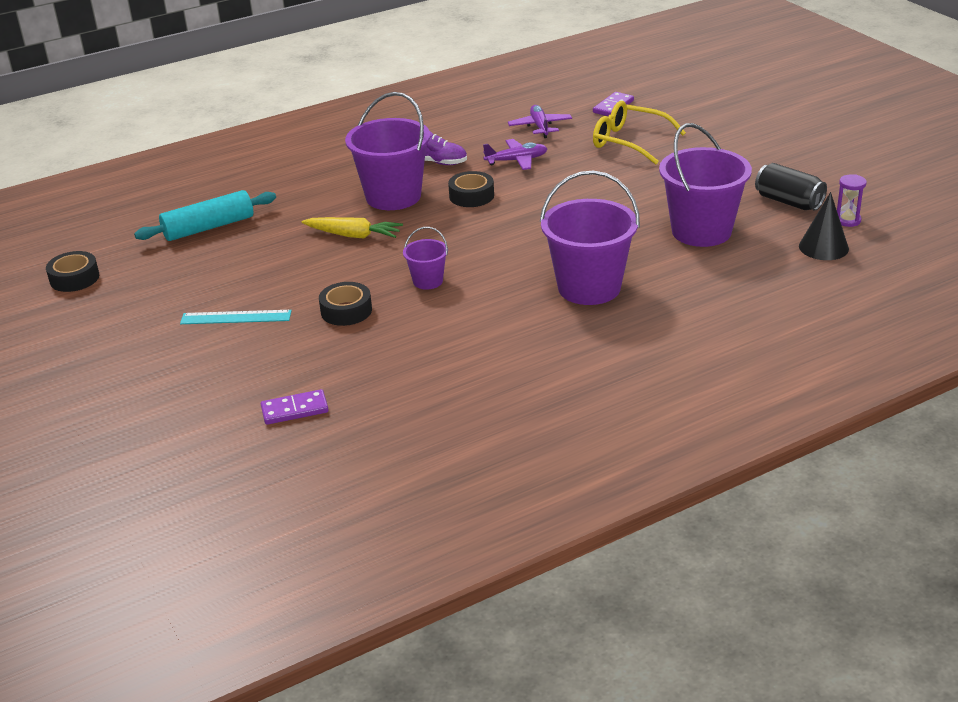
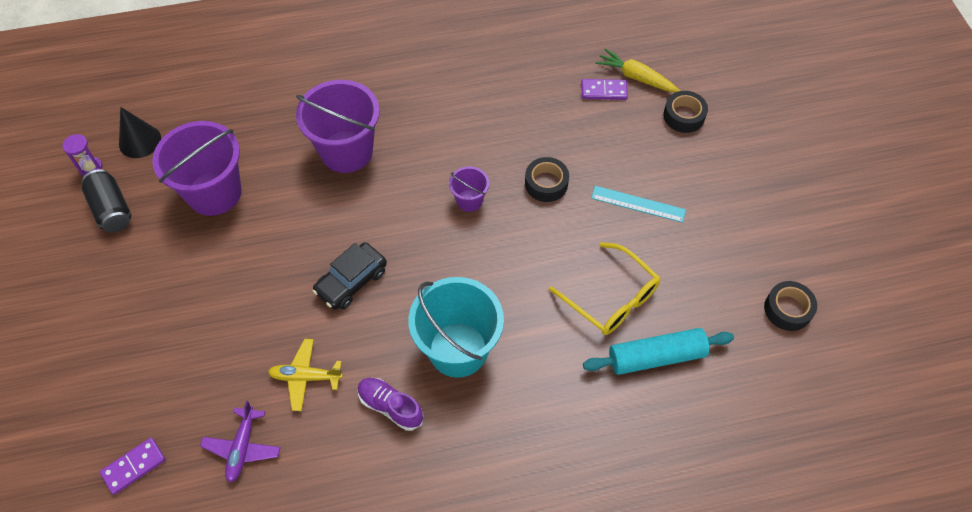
camera: 165 degrees left, 25 degrees up
yellow carrot [302,217,403,239] -> yellow carrot moved to [595,49,680,92]
purple bucket [345,92,430,210] -> turquoise bucket [408,277,504,378]
black tape [448,171,494,207] -> black tape moved to [663,91,708,133]
purple plane [483,139,548,170] -> yellow plane [268,339,343,411]
yellow glasses [593,101,686,164] -> yellow glasses moved to [549,242,660,335]
none -> black car [312,242,387,310]

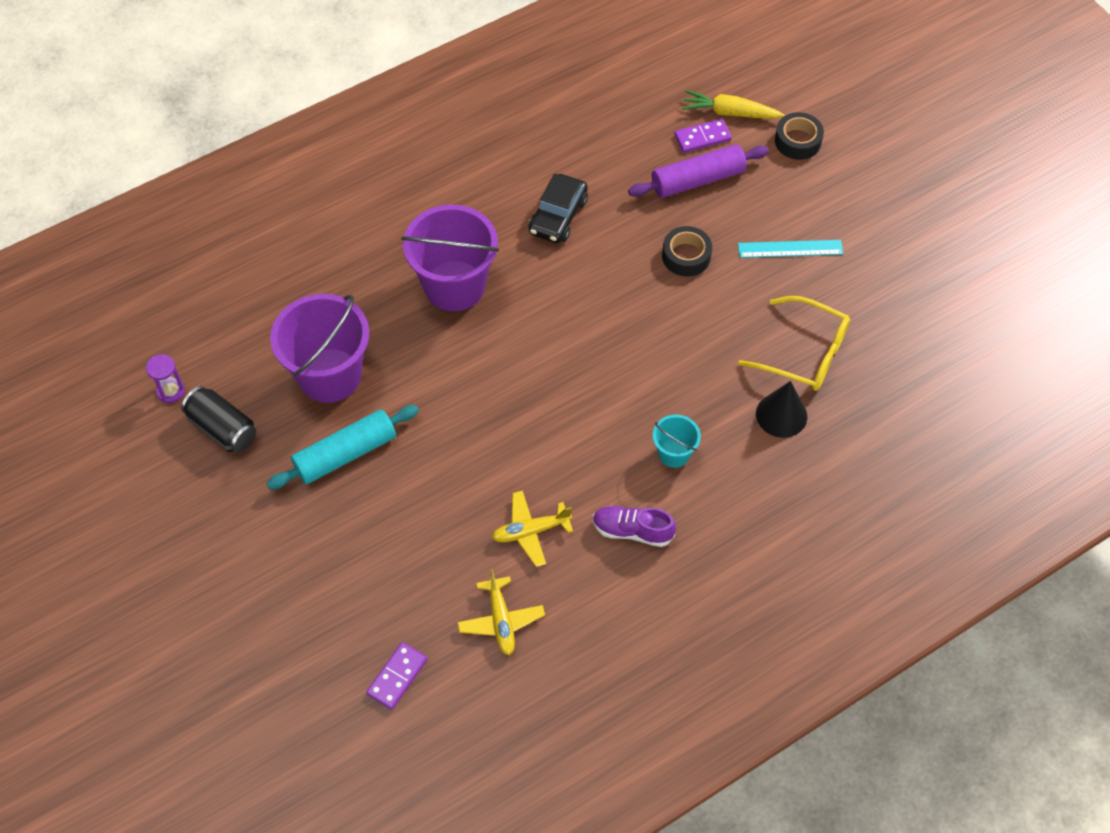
camera: 20 degrees left, 0 degrees up
black cone [119,107,161,158] -> black cone moved to [756,381,807,438]
purple plane [200,401,281,483] -> yellow plane [457,569,545,655]
black car [312,242,387,310] -> black car moved to [528,174,588,243]
turquoise bucket [408,277,504,378] -> turquoise bucket [653,415,701,468], size x0.49
purple bucket [449,166,489,212] -> none
turquoise rolling pin [583,328,734,375] -> turquoise rolling pin moved to [267,405,419,489]
black tape [764,281,817,331] -> none
none -> purple rolling pin [628,144,769,198]

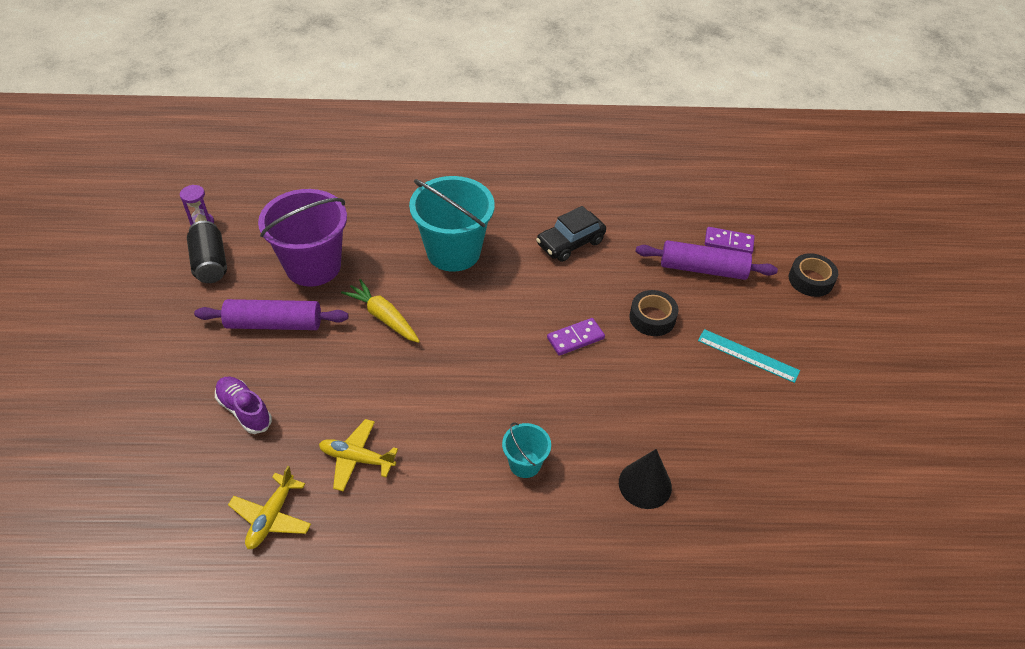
camera: 30 degrees right, 10 degrees down
turquoise rolling pin [267,405,419,489] -> purple rolling pin [194,299,348,330]
purple domino [366,642,428,710] -> purple domino moved to [547,318,605,356]
purple bucket [401,204,499,311] -> turquoise bucket [409,176,495,272]
purple shoe [593,506,676,547] -> purple shoe moved to [215,377,272,434]
yellow carrot [682,90,785,119] -> yellow carrot moved to [341,279,420,343]
yellow glasses [738,296,850,391] -> none

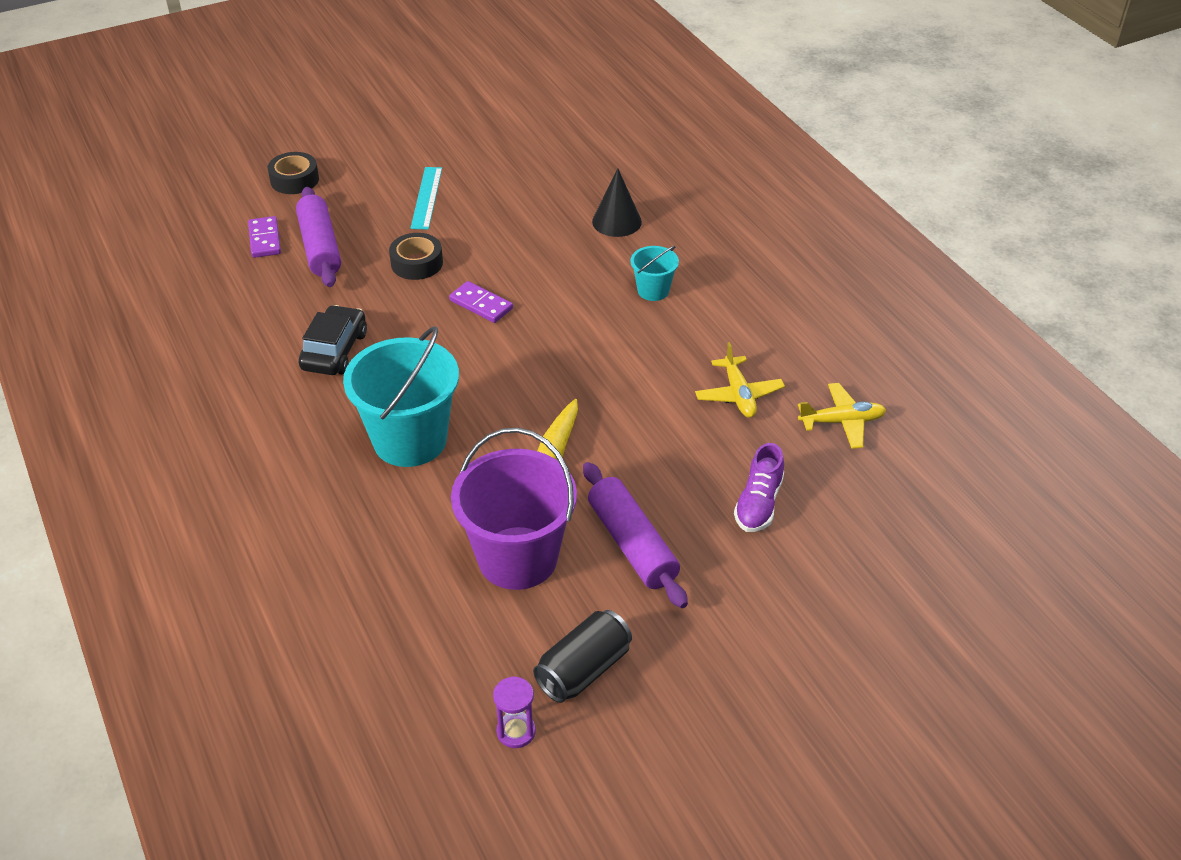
camera: 115 degrees left, 5 degrees down
black car [536,206,606,262] -> black car turned 105 degrees counterclockwise [299,305,367,375]

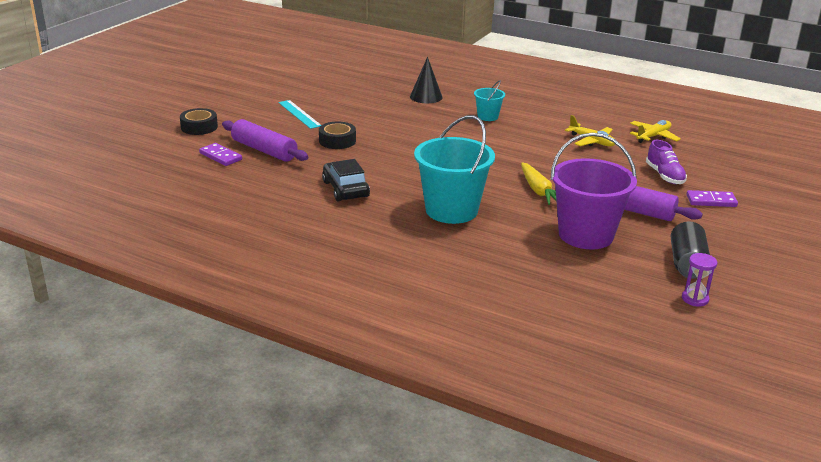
camera: 35 degrees left, 15 degrees down
purple domino [449,281,513,323] -> purple domino moved to [687,190,738,207]

